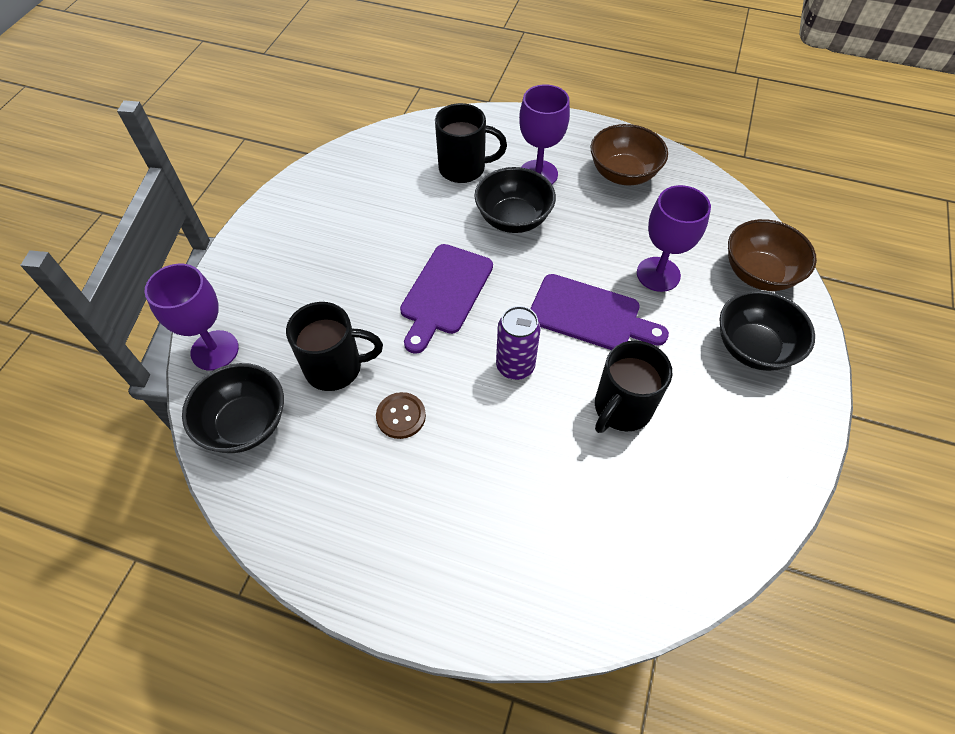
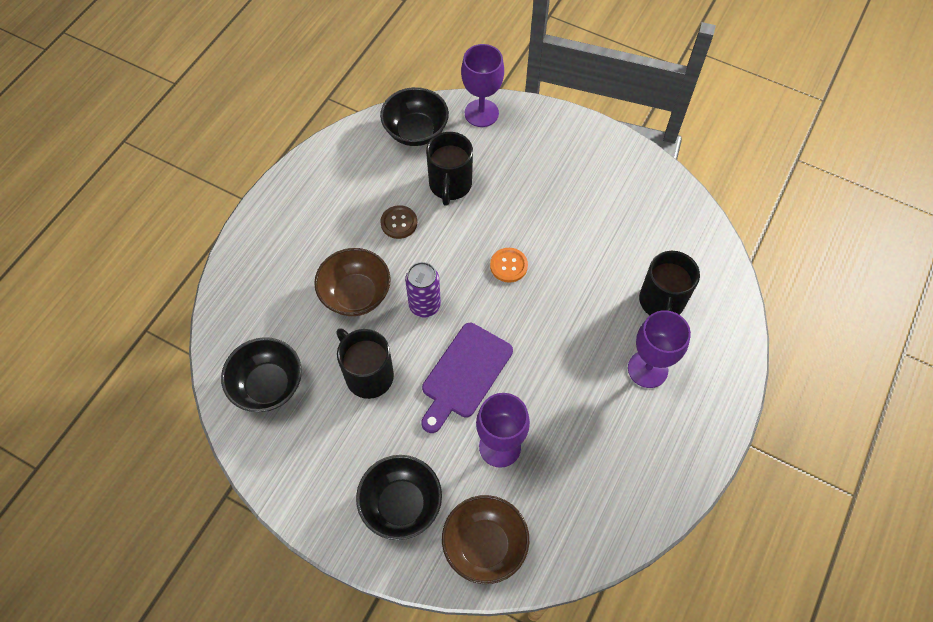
camera: 100 degrees right, 5 degrees up
purple cutting board [400,244,493,354] -> orange button [490,248,528,283]
black bowl [474,167,556,233] -> black bowl moved to [221,337,302,412]
brown bowl [591,124,668,185] -> brown bowl moved to [314,248,391,316]

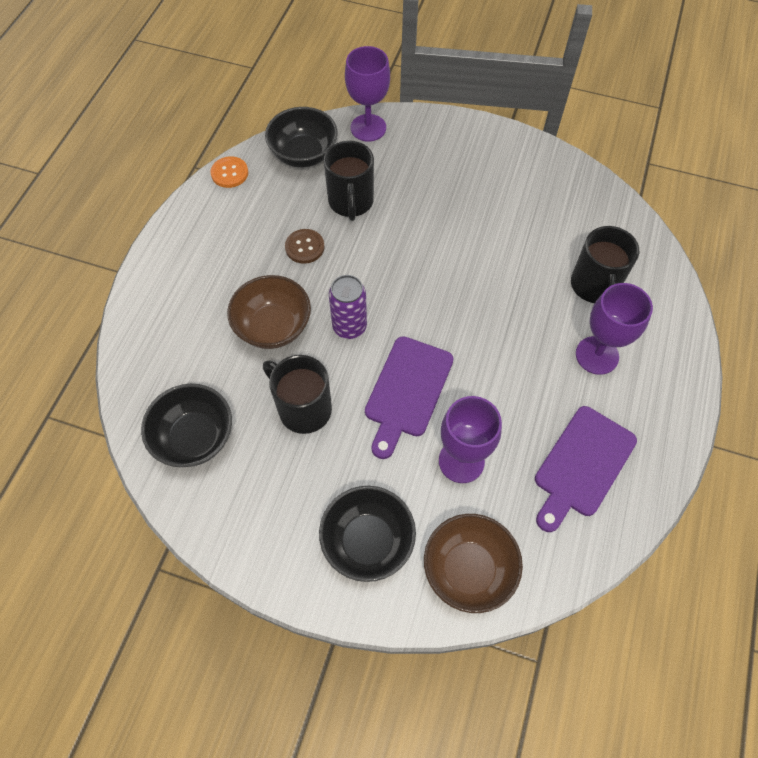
camera: 10 degrees left, 0 degrees up
orange button [490,248,528,283] -> orange button moved to [210,156,248,188]
none -> purple cutting board [535,406,637,532]

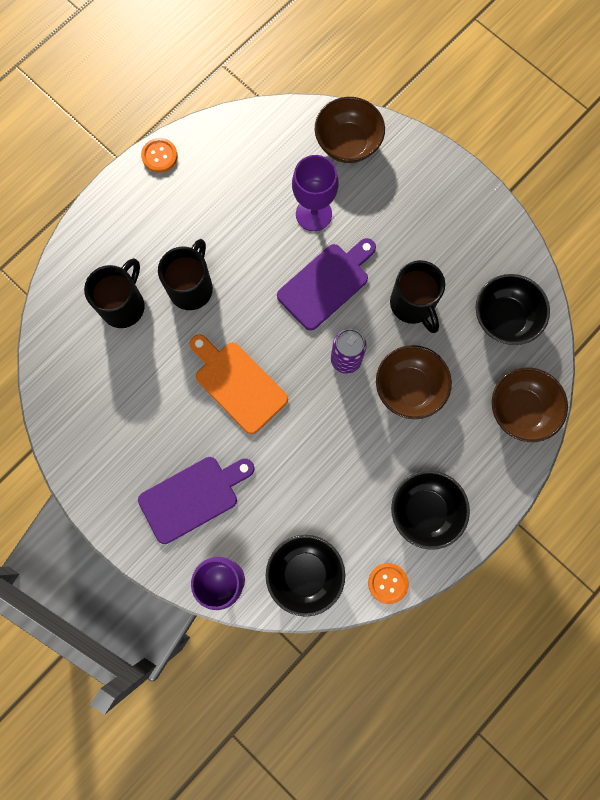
camera: 155 degrees left, 15 degrees up
brown button [285,229,324,264] -> none
black bowl [319,486,416,582] -> black bowl moved to [391,470,470,550]
black mug [324,141,374,221] -> black mug moved to [158,239,213,310]
purple cutting board [535,406,637,532] -> purple cutting board moved to [138,457,255,544]
purple goblet [576,283,653,375] -> none
none -> orange button [141,138,178,173]
none -> orange cutting board [190,334,288,434]
none -> brown bowl [492,367,568,442]

